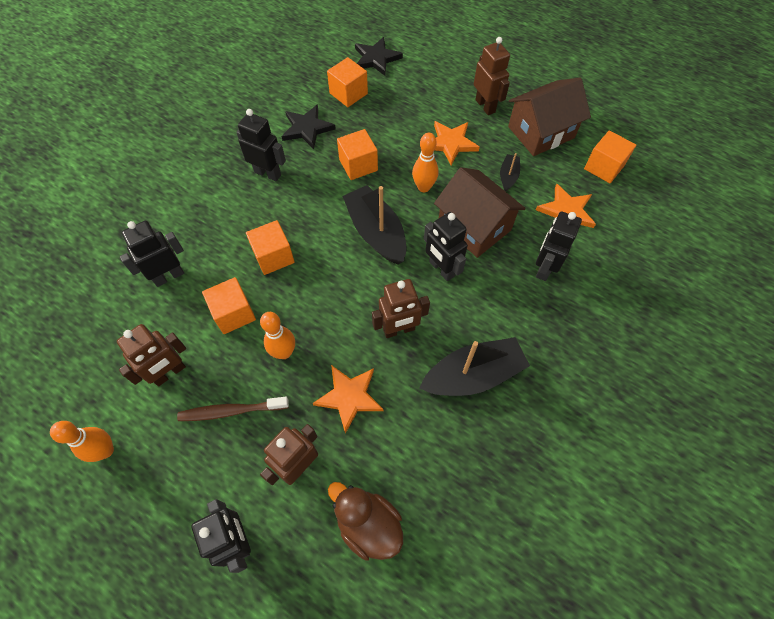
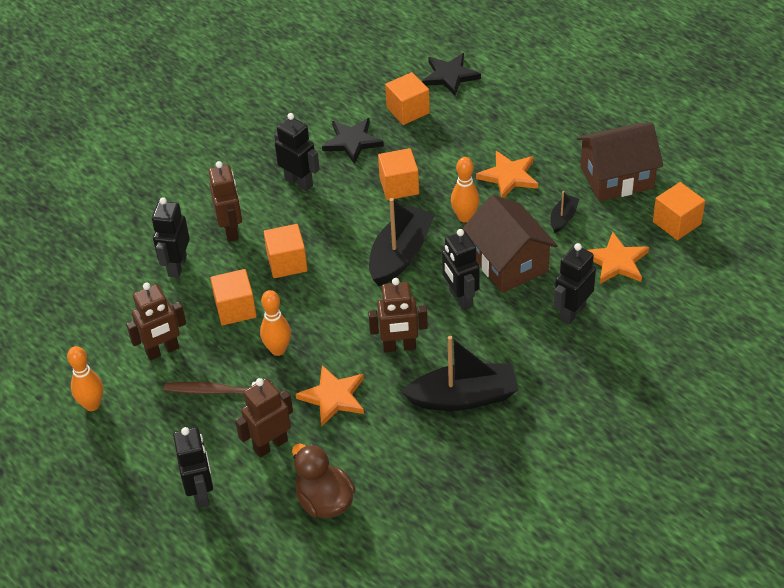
camera: 15 degrees right, 15 degrees down
black robot [120,221,184,287] -> black robot turned 60 degrees counterclockwise [152,197,190,278]
black boat [343,185,406,265] -> black boat turned 45 degrees clockwise [369,198,435,286]
brown robot [474,37,510,115] -> brown robot moved to [208,161,242,242]

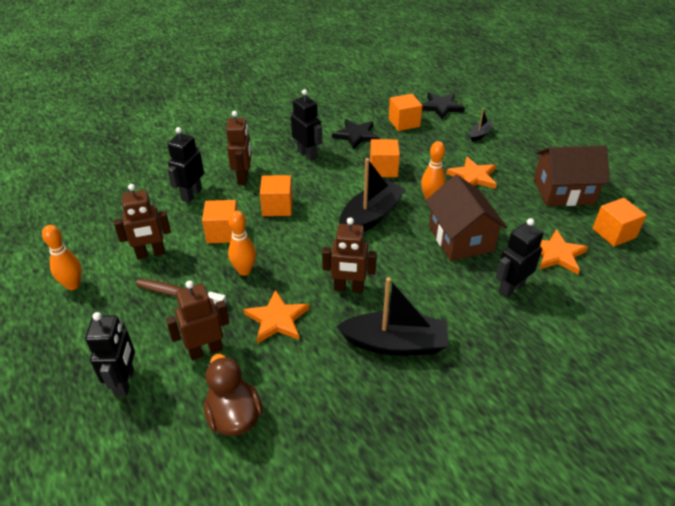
camera: 10 degrees right, 5 degrees down
black robot [442,229,480,310] -> none
black boat [550,191,579,233] -> black boat moved to [470,109,494,142]

